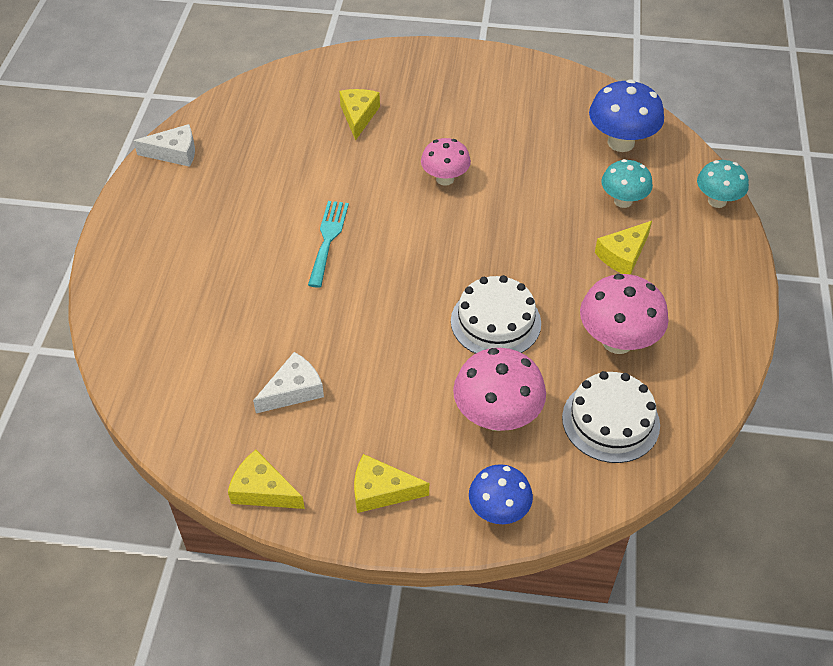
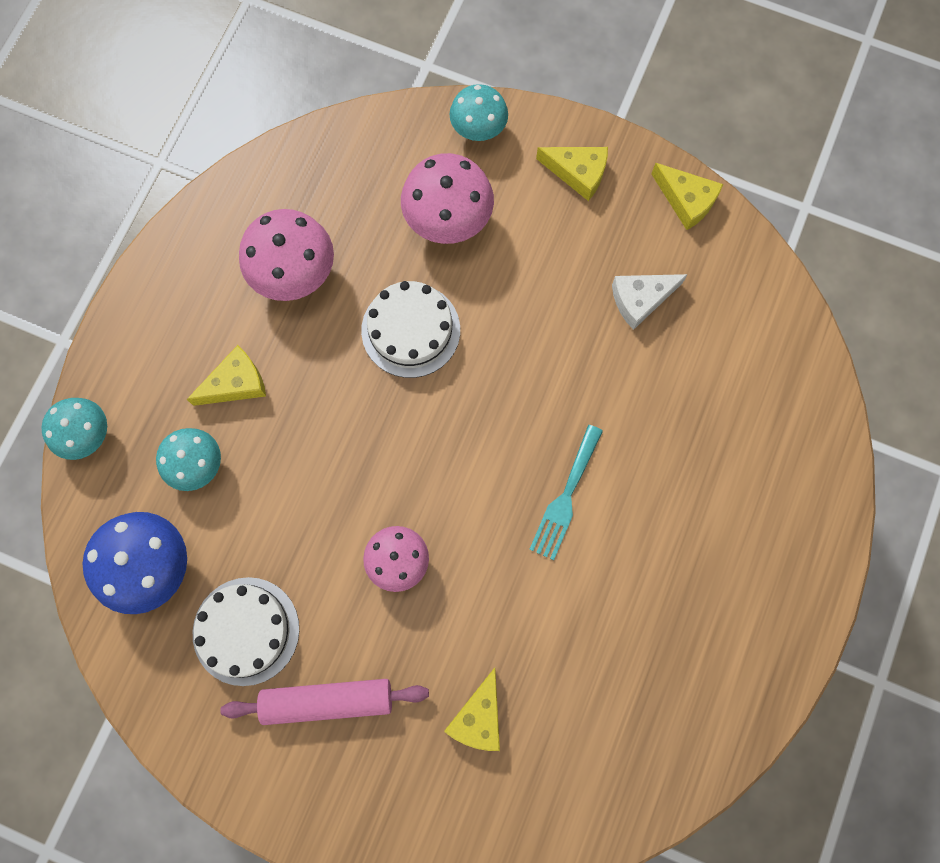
camera: 165 degrees left, 25 degrees up
white cheese [133,124,195,167] -> none
blue mushroom [469,464,533,524] -> turquoise mushroom [450,84,508,141]
white cake [562,371,660,463] -> white cake moved to [193,577,299,686]
none -> pink rolling pin [220,679,429,725]

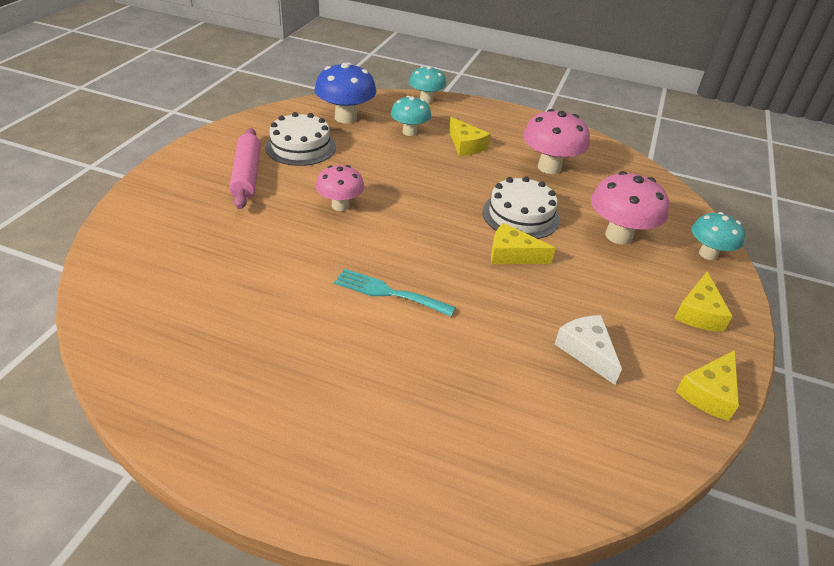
camera: 85 degrees right, 35 degrees down
yellow cheese [444,667,500,751] -> yellow cheese moved to [491,223,556,264]

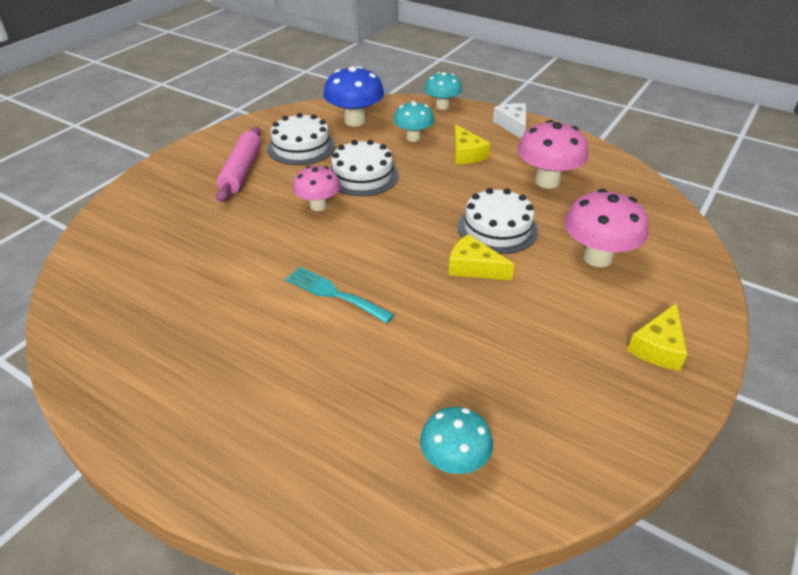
camera: 15 degrees right, 0 degrees up
white cheese [555,315,622,385] -> white cheese moved to [493,103,526,138]
yellow cheese [676,350,739,421] -> none
turquoise mushroom [692,212,745,260] -> turquoise mushroom moved to [420,407,493,474]
none -> white cake [330,140,399,196]

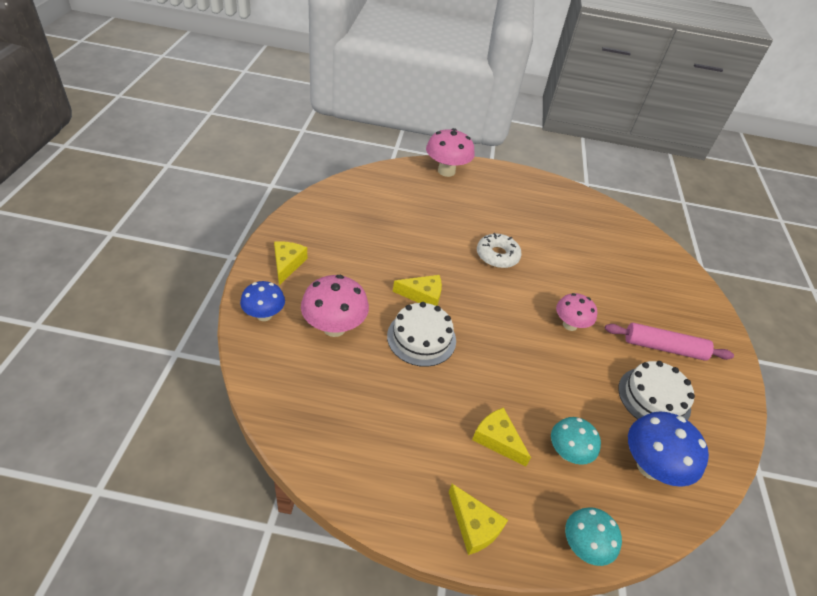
camera: 150 degrees right, 5 degrees up
pink rolling pin [216,127,261,202] -> pink rolling pin turned 60 degrees counterclockwise [605,323,734,361]
turquoise fork [285,267,394,323] -> white donut [477,233,522,268]
white cake [330,140,399,196] -> none
turquoise mushroom [420,407,493,474] -> none
white cheese [493,103,526,138] -> yellow cheese [449,484,508,555]
pink mushroom [517,120,588,189] -> pink mushroom moved to [426,128,475,177]
none -> blue mushroom [240,281,285,321]

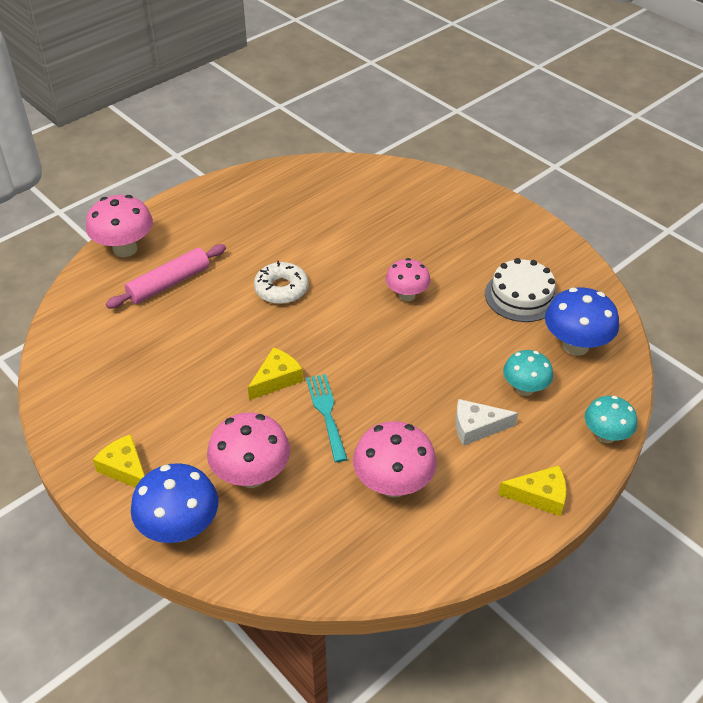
camera: 45 degrees left, 0 degrees up
blue mushroom [240,281,285,321] -> blue mushroom [131,463,219,543], size x1.53
white cake [387,302,456,367] -> turquoise fork [306,374,347,462]
yellow cheese [472,407,531,467] -> white cheese [456,399,518,446]
pink rolling pin [605,323,734,361] -> pink rolling pin moved to [106,244,226,308]
none -> pink mushroom [353,421,437,498]

